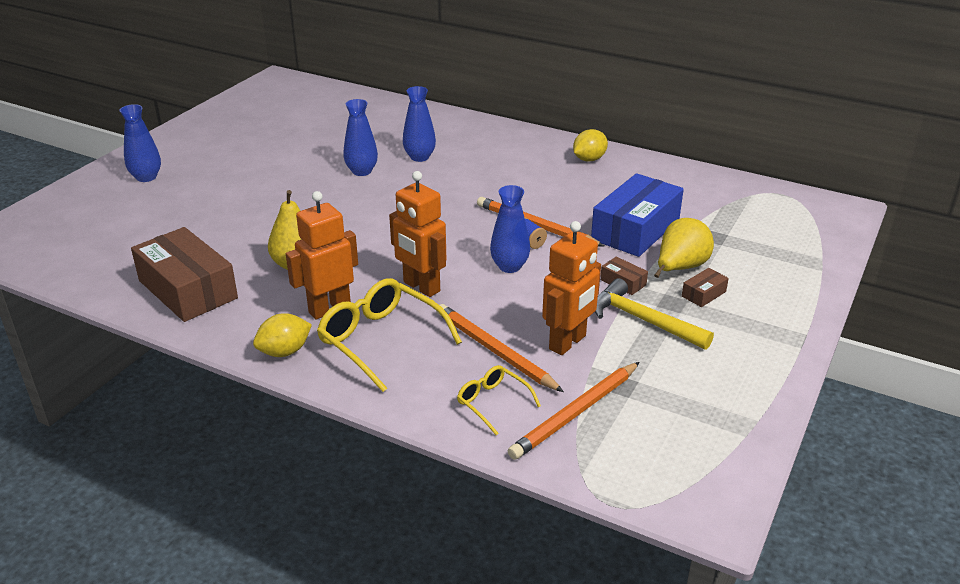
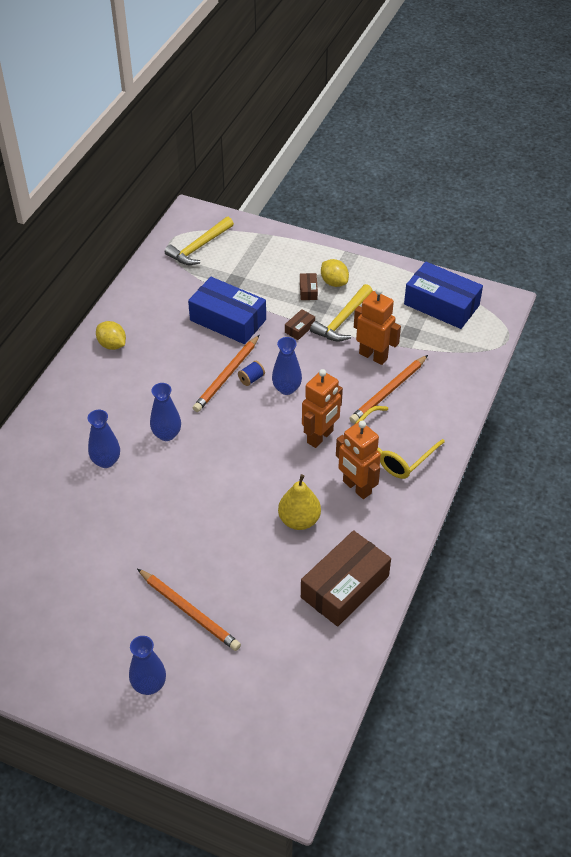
camera: 95 degrees left, 15 degrees up
yellow lemon [253,313,312,357] -> yellow lemon moved to [321,259,349,287]
blue vase [343,99,378,176] -> blue vase moved to [150,383,181,441]
yellow glasses [457,365,541,435] -> none
orange pencil [508,362,640,460] -> orange pencil moved to [137,569,241,651]
yellow pear [654,218,714,278] -> none
brown box [682,268,729,307] -> brown box turned 45 degrees clockwise [300,273,318,300]
none -> yellow hammer [165,217,234,265]
none -> blue box [404,262,483,329]

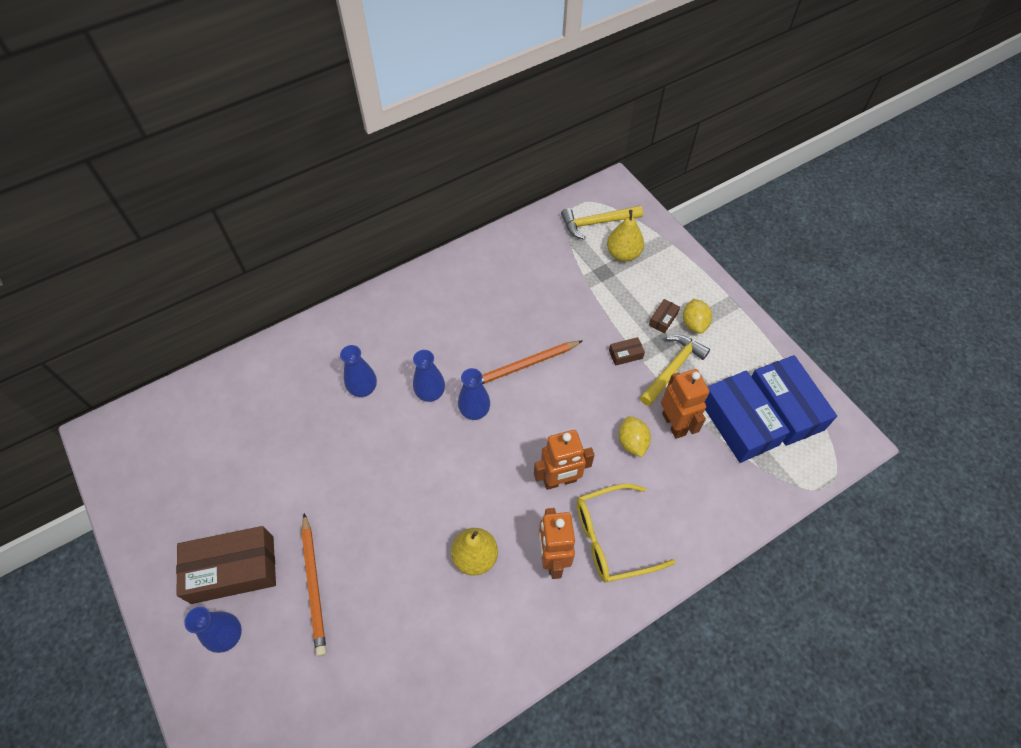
camera: 35 degrees right, 10 degrees up
yellow lemon [96,321,126,350] -> yellow lemon moved to [619,416,651,457]
blue box [188,277,266,344] -> blue box moved to [705,370,790,463]
blue spool [238,361,265,386] -> none
blue vase [272,337,302,395] -> blue vase moved to [458,368,490,420]
brown box [301,530,391,627] -> brown box moved to [176,526,276,604]
yellow hammer [310,284,373,342] -> yellow hammer turned 150 degrees clockwise [640,335,710,406]
orange pencil [349,355,428,423] -> none
none -> yellow pear [607,210,644,262]

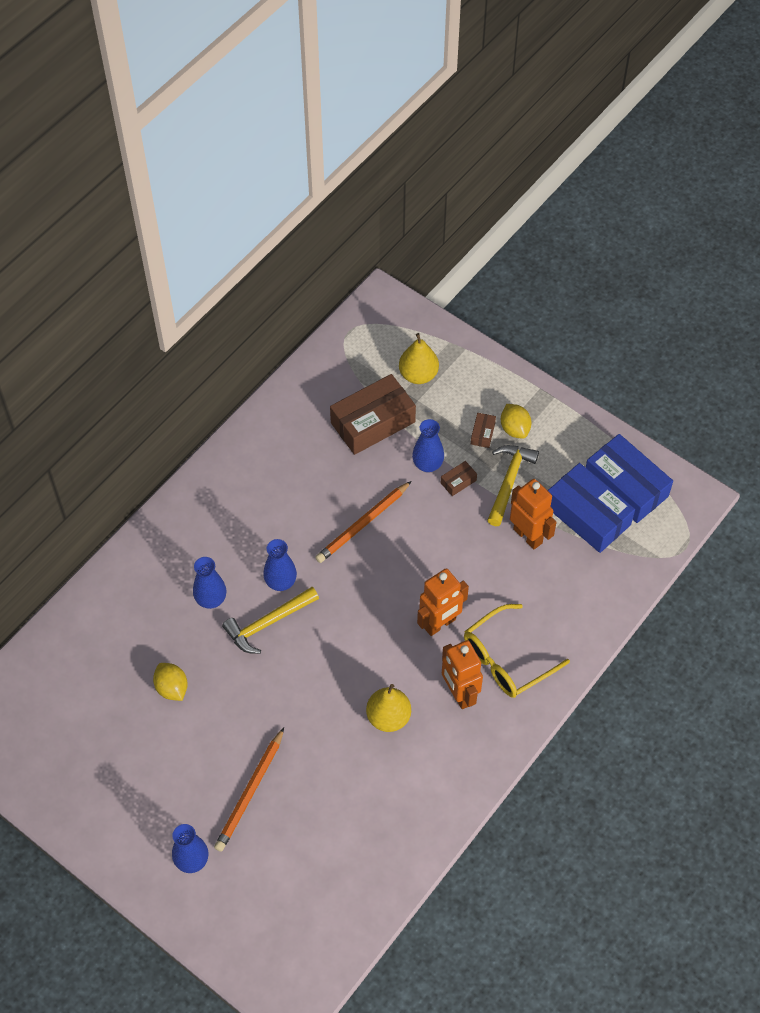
camera: 20 degrees left, 0 degrees up
brown box [176,526,276,604] -> brown box moved to [330,374,416,455]
orange pencil [301,513,326,657] -> orange pencil turned 60 degrees clockwise [214,728,284,852]
blue vase [458,368,490,420] -> blue vase moved to [412,419,444,472]
yellow hammer [561,205,643,240] -> yellow hammer moved to [222,587,319,654]
yellow lemon [619,416,651,457] -> yellow lemon moved to [153,663,188,701]

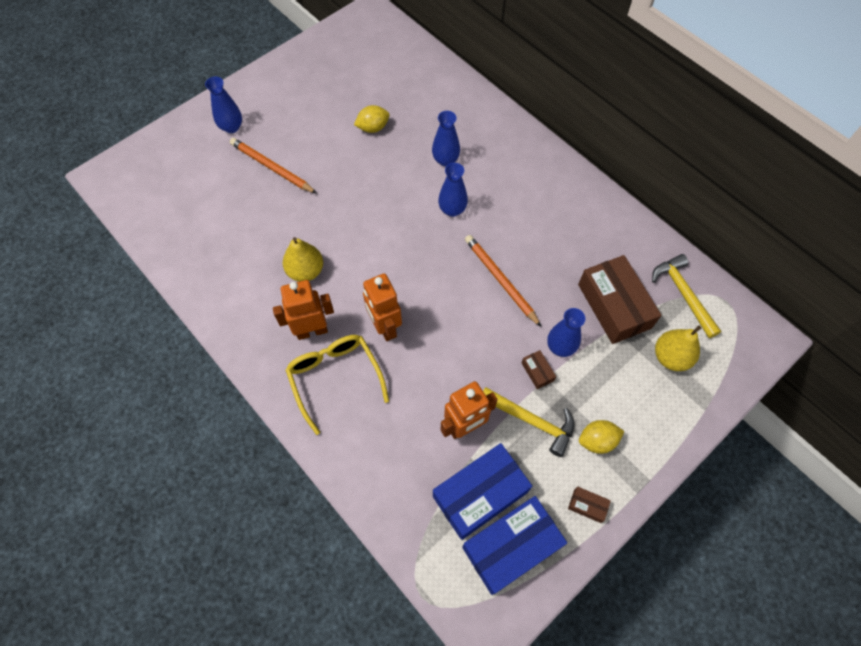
camera: 100 degrees right, 5 degrees up
yellow hammer [222,587,319,654] -> yellow hammer moved to [652,254,721,338]
brown box [471,413,496,448] -> brown box moved to [568,487,611,523]

